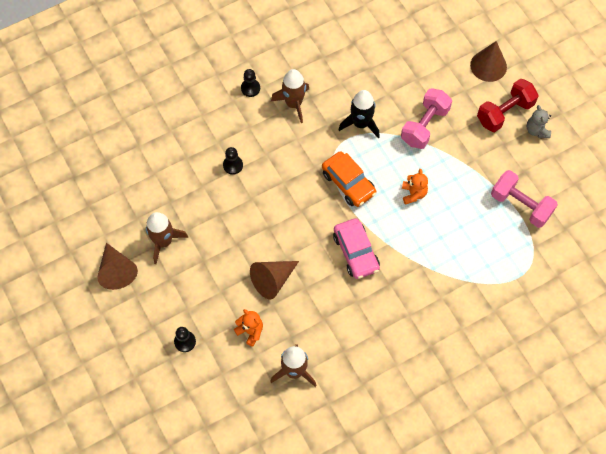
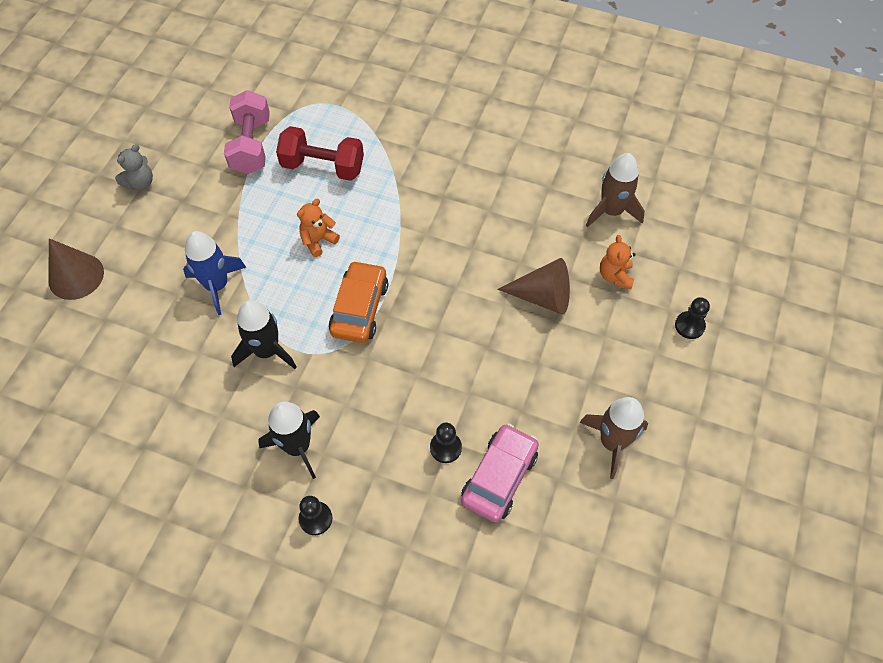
camera: 130 degrees left, 5 degrees down
brown cone [97,243,138,290] -> none
brown rocket [271,69,309,123] -> black rocket [258,401,320,479]
pink car [333,218,380,279] -> pink car moved to [461,424,539,522]
pink dumbbell [401,88,452,149] -> blue rocket [183,231,246,315]
red dumbbell [477,79,539,132] -> red dumbbell moved to [276,126,364,181]

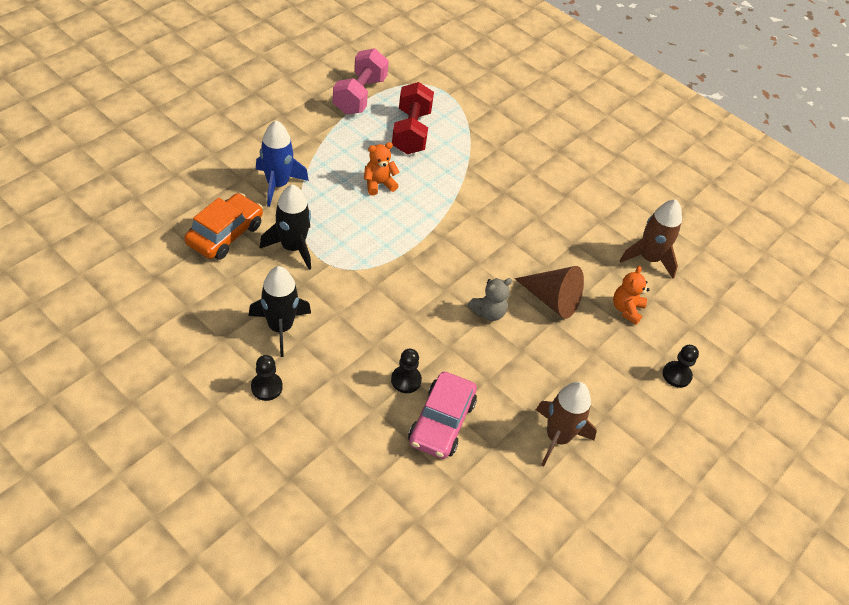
camera: 15 degrees right, 10 degrees down
brown cone [48,238,104,300] -> none
grey teddy bear [115,144,153,190] -> grey teddy bear moved to [468,278,512,321]
red dumbbell [276,126,364,181] -> red dumbbell turned 60 degrees clockwise [392,82,434,154]
orange car [329,261,388,343] -> orange car moved to [184,193,263,260]
pink car [461,424,539,522] -> pink car turned 150 degrees clockwise [408,372,477,459]

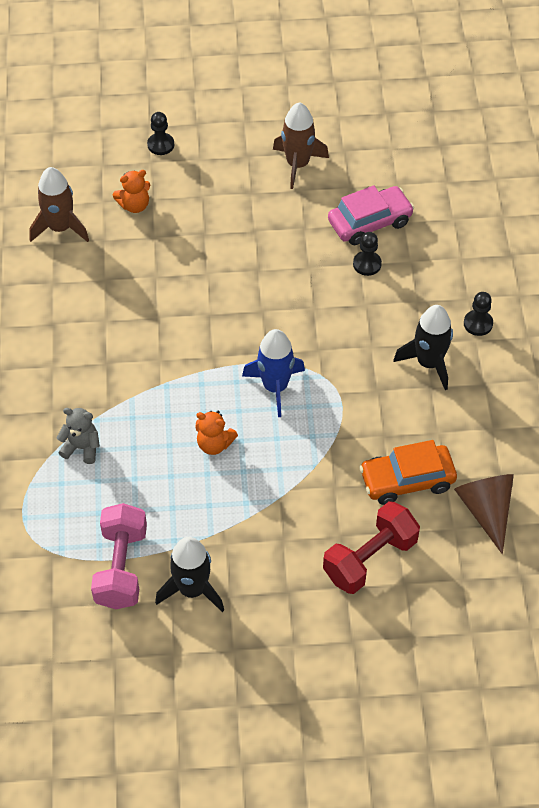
camera: 130 degrees left, 5 degrees up
blue rocket [256,120,309,207] -> blue rocket moved to [242,329,305,417]
black rocket [260,184,311,270] -> black rocket moved to [155,537,224,612]
pink dumbbell [333,48,389,115] -> pink dumbbell turned 60 degrees counterclockwise [91,503,147,609]
red dumbbell [392,82,434,154] -> red dumbbell moved to [323,501,420,594]
grey teddy bear [468,278,512,321] -> grey teddy bear moved to [57,408,100,464]
brown cone [515,266,584,319] -> brown cone moved to [454,474,514,554]

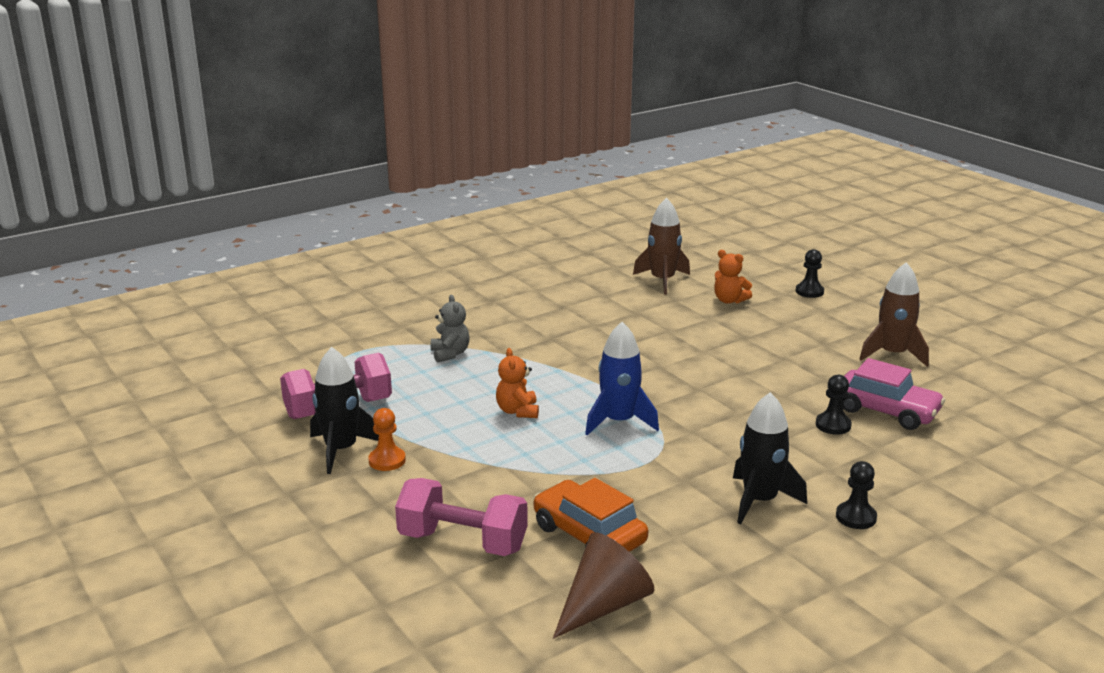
camera: 60 degrees right, 30 degrees down
red dumbbell [323,501,420,594] -> pink dumbbell [395,478,528,556]
none -> orange pawn [368,408,406,471]

